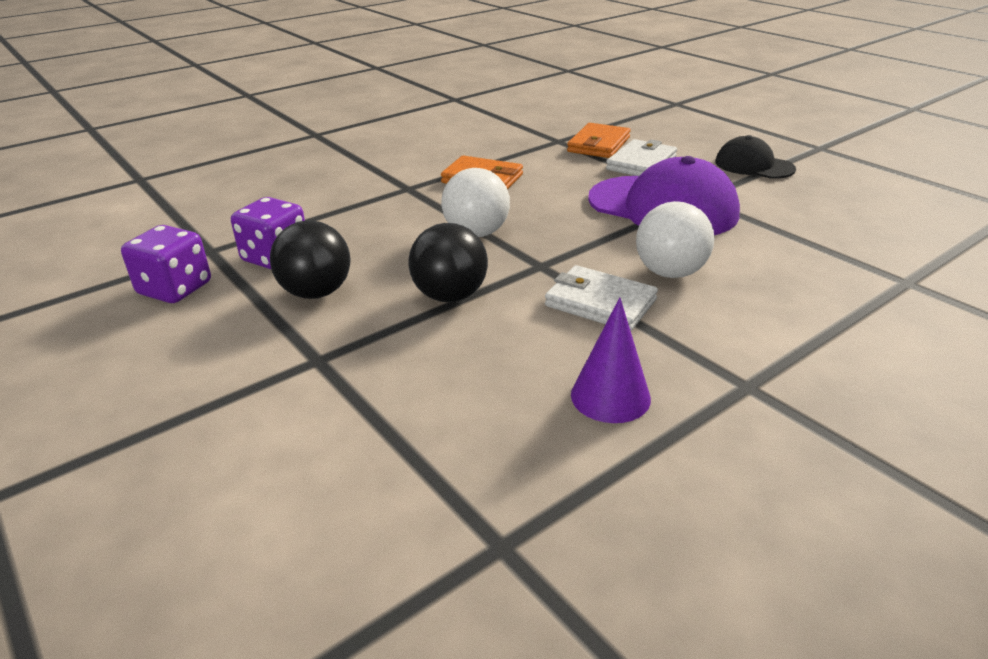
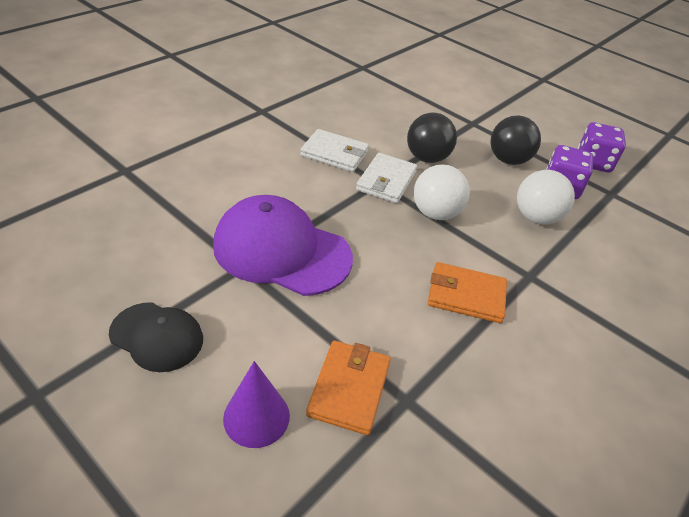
camera: 165 degrees right, 10 degrees up
purple cone [571,297,651,423] -> purple cone moved to [223,361,290,448]
white wallet [606,139,677,176] -> white wallet moved to [356,153,417,203]
white ball [636,201,714,278] -> white ball moved to [517,170,575,225]

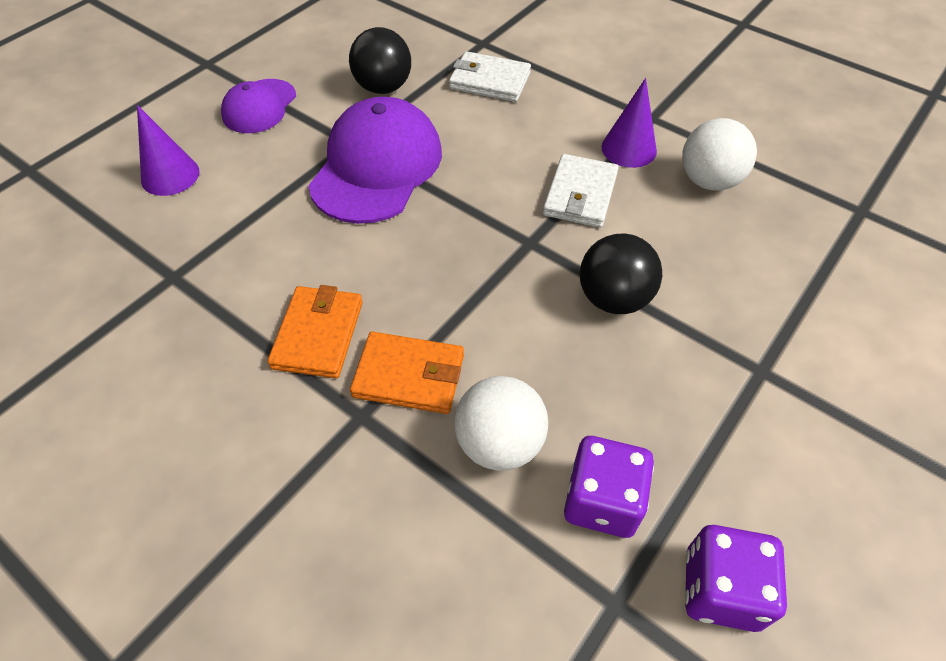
camera: 90 degrees right, 10 degrees up
black cap [109,302,203,372] -> purple cap [221,79,296,133]
orange wallet [306,340,391,435] -> orange wallet moved to [350,332,464,414]
white wallet [356,153,417,203] -> white wallet moved to [449,51,531,102]
white ball [414,164,470,220] -> white ball moved to [682,118,757,191]
black ball [490,116,541,165] -> black ball moved to [349,27,411,94]
none -> purple cone [601,78,657,168]

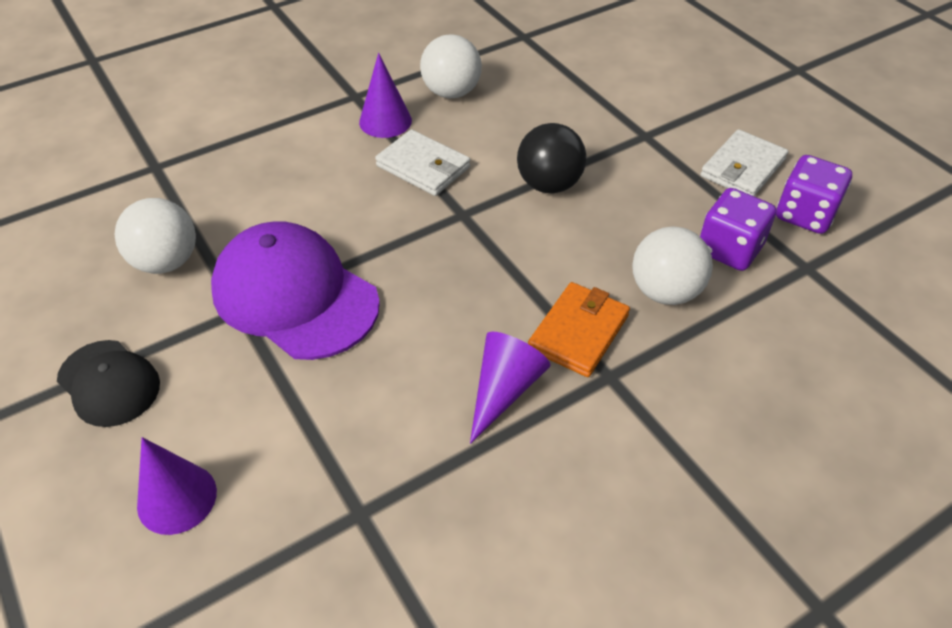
camera: 70 degrees left, 5 degrees down
purple cap [221,79,296,133] -> black cap [57,340,160,427]
orange wallet [267,285,363,378] -> purple cone [470,331,551,444]
black ball [349,27,411,94] -> white ball [115,198,196,274]
white wallet [449,51,531,102] -> white wallet moved to [701,129,788,196]

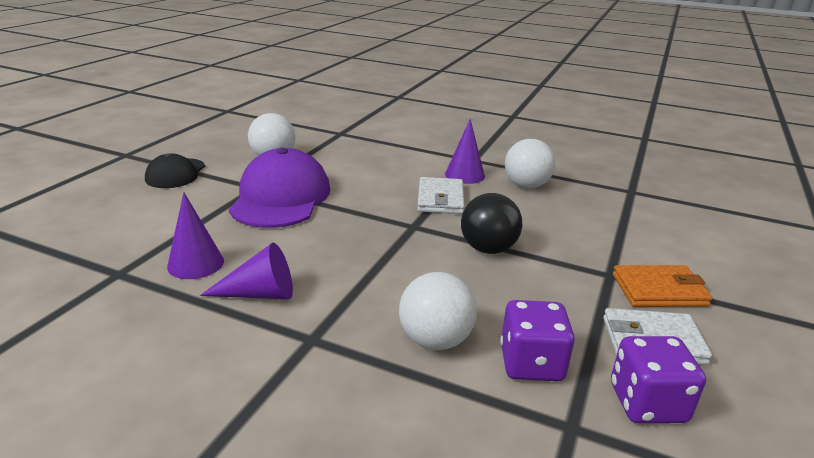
camera: 55 degrees right, 20 degrees down
purple cone [137,437,217,535] -> purple cone moved to [167,192,224,279]
orange wallet [528,282,630,377] -> orange wallet moved to [613,265,712,307]

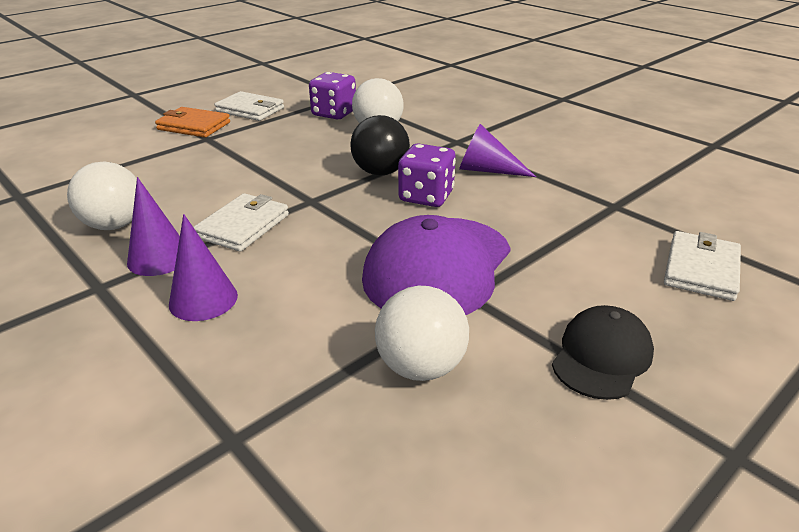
camera: 155 degrees left, 5 degrees up
purple cone [167,192,224,279] -> purple cone moved to [169,214,238,321]
black ball [461,193,522,254] -> black ball moved to [350,115,410,176]
purple dice [611,336,706,423] -> purple dice moved to [398,143,456,207]
none -> white wallet [664,231,741,301]

